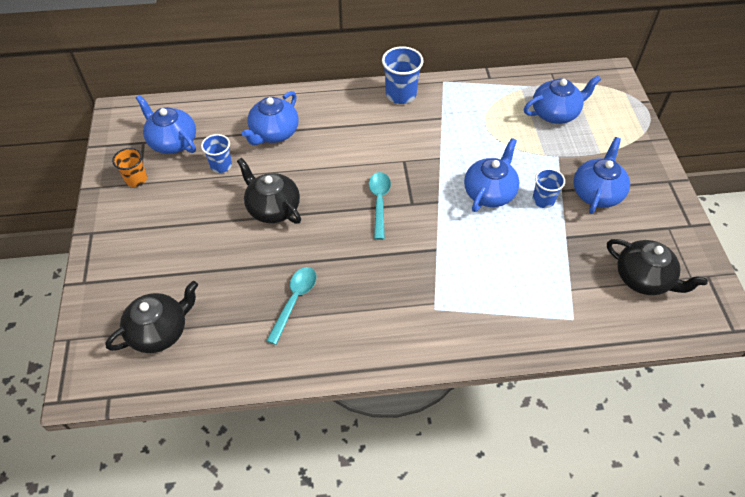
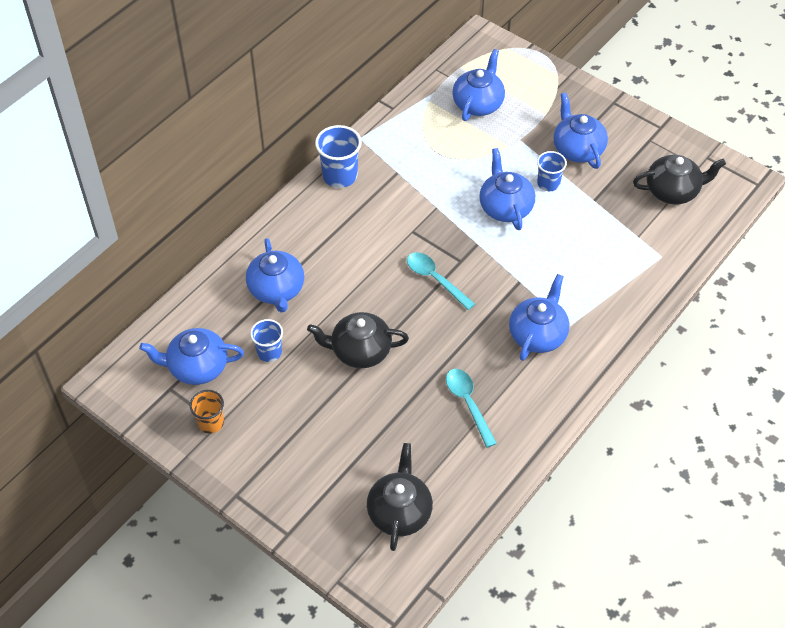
camera: 45 degrees left, 0 degrees up
none -> blue teapot [509,274,569,361]

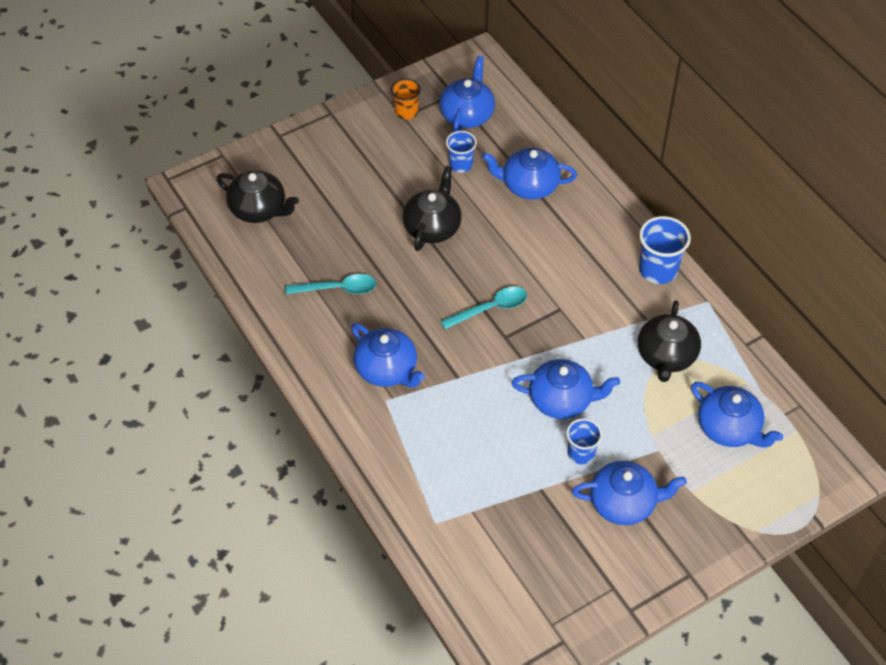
camera: 110 degrees right, 0 degrees up
black teapot [633,155,726,204] -> black teapot moved to [638,300,701,382]

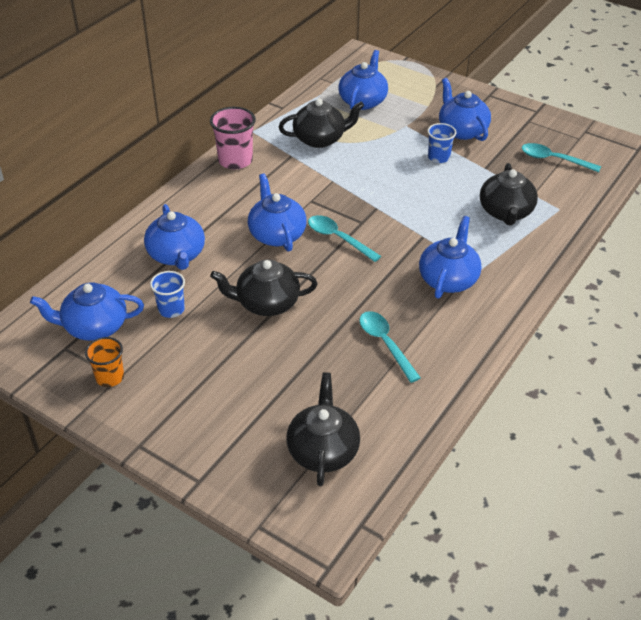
camera: 115 degrees left, 10 degrees down
blue teapot [512,359,620,419] -> blue teapot moved to [248,174,307,252]
blue cup [639,216,691,284] -> pink cup [210,107,256,169]
none -> black teapot [480,163,538,225]
none -> turquoise spoon [522,143,601,172]

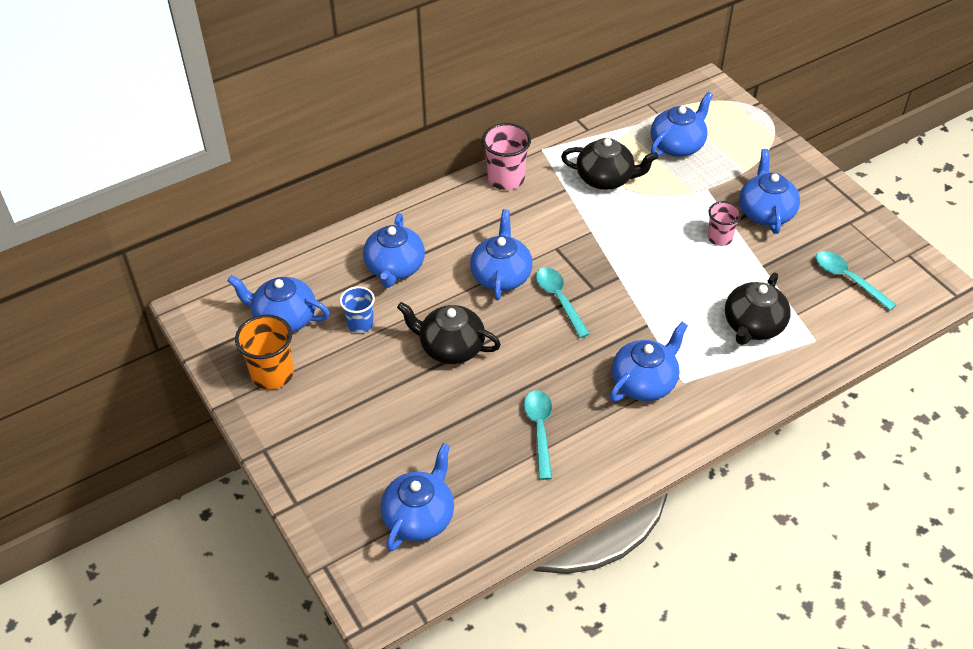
camera: 25 degrees right, 5 degrees up
orange cup [85,337,124,387] -> orange cup [235,314,294,390], size x1.55
black teapot [286,372,360,486] -> blue teapot [381,443,454,552]
blue cup [427,123,456,163] -> pink cup [708,201,742,246]

